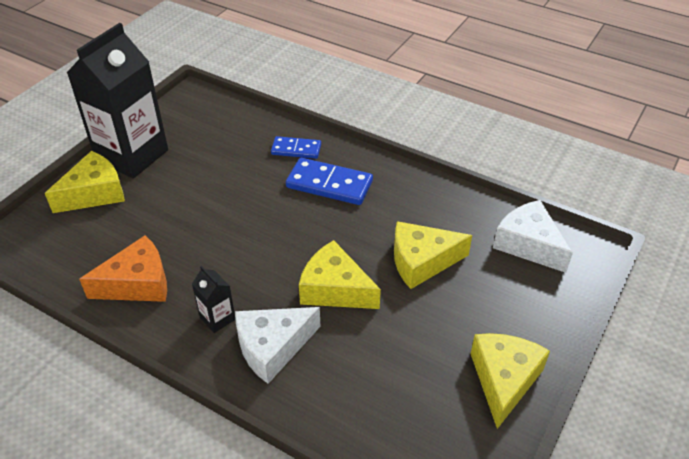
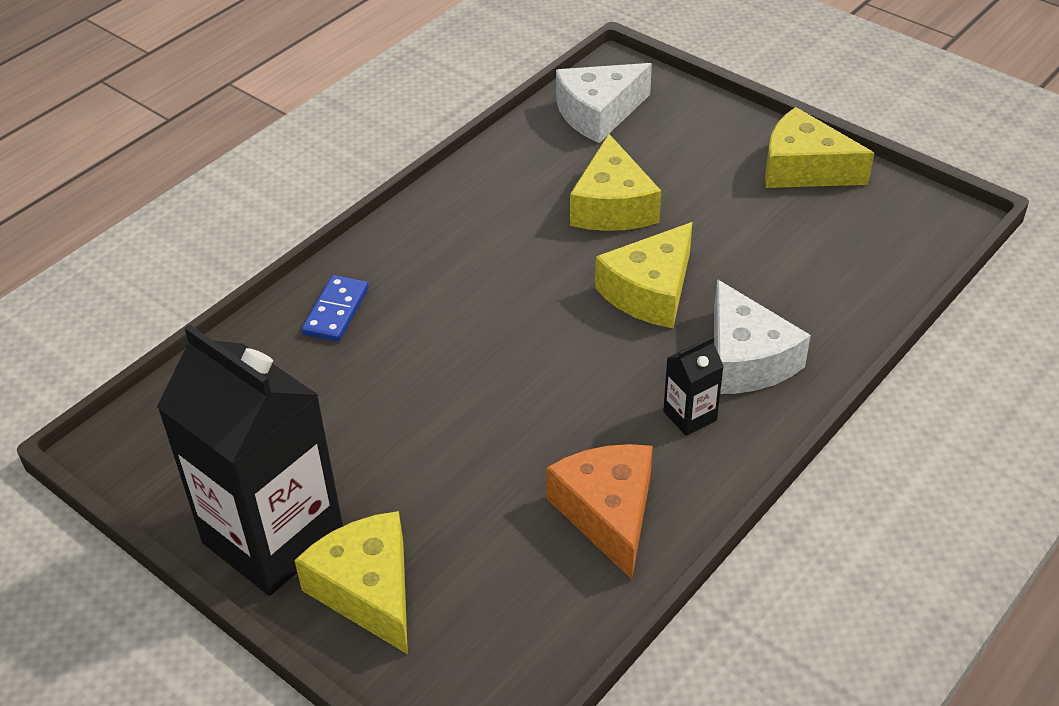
camera: 80 degrees left, 0 degrees up
blue domino [286,158,373,205] -> none

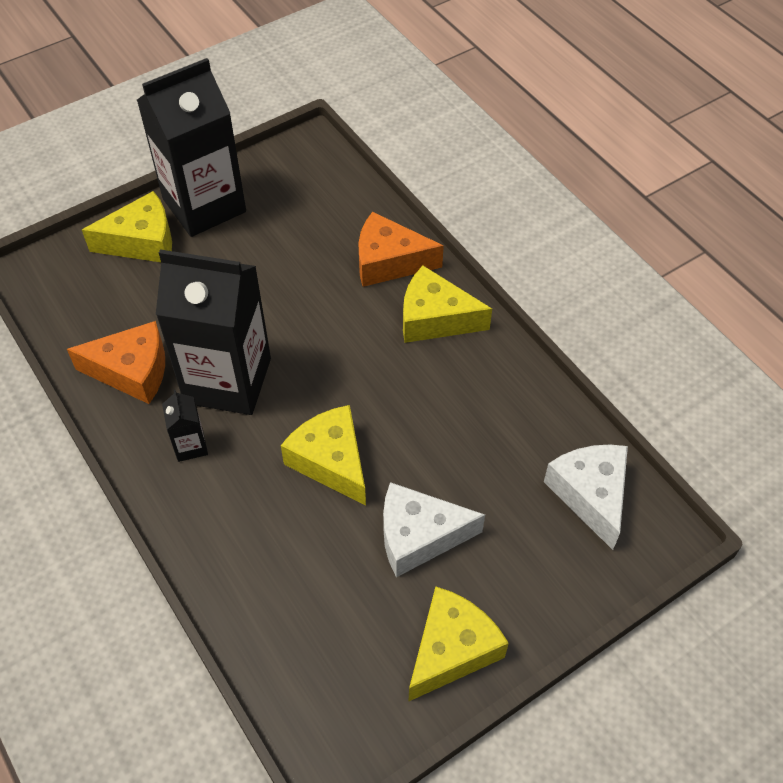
camera: 105 degrees right, 10 degrees up
blue domino [302,275,369,342] -> orange cheese [358,212,444,287]
yellow cheese [570,134,661,231] -> yellow cheese moved to [403,266,492,343]
white cheese [714,279,811,394] -> white cheese moved to [383,482,485,577]
none -> black carton [156,249,271,415]

